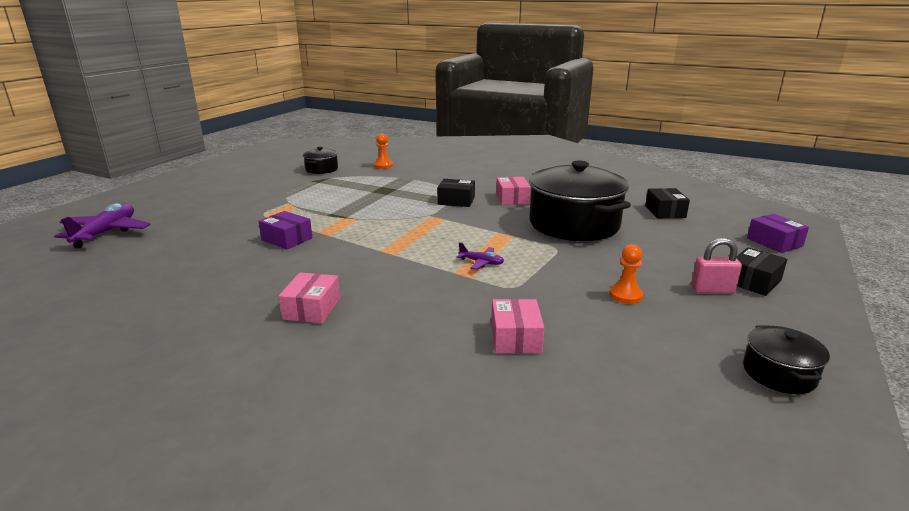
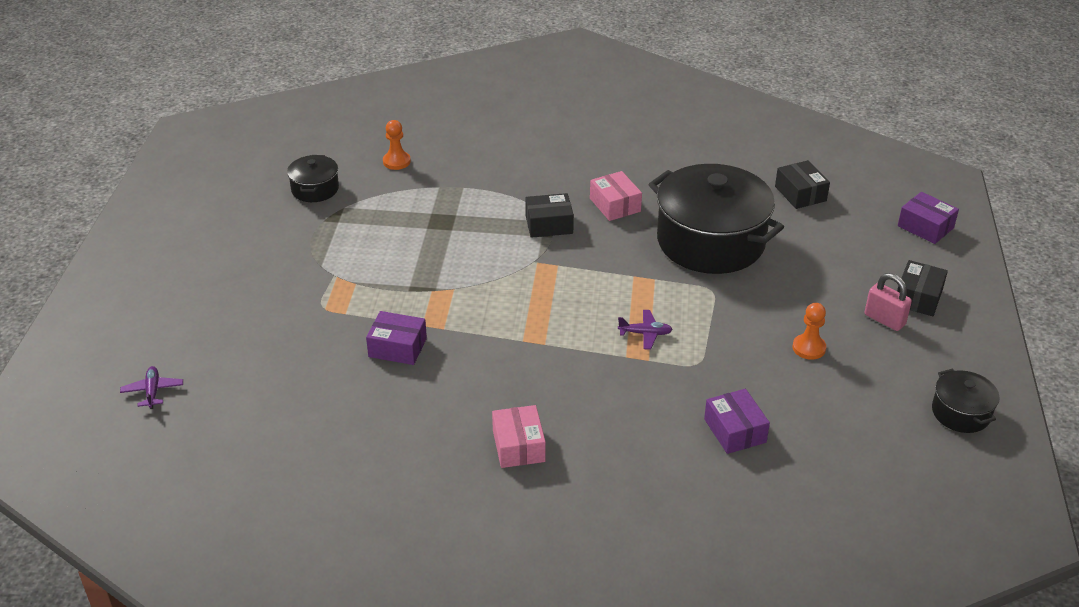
camera: 20 degrees left, 15 degrees up
purple plane [54,203,151,248] -> purple plane [120,366,183,409], size x0.50
pink box [491,299,544,353] -> purple box [704,389,770,454]
pink padlock [691,238,742,294] -> pink padlock turned 60 degrees clockwise [865,273,912,331]

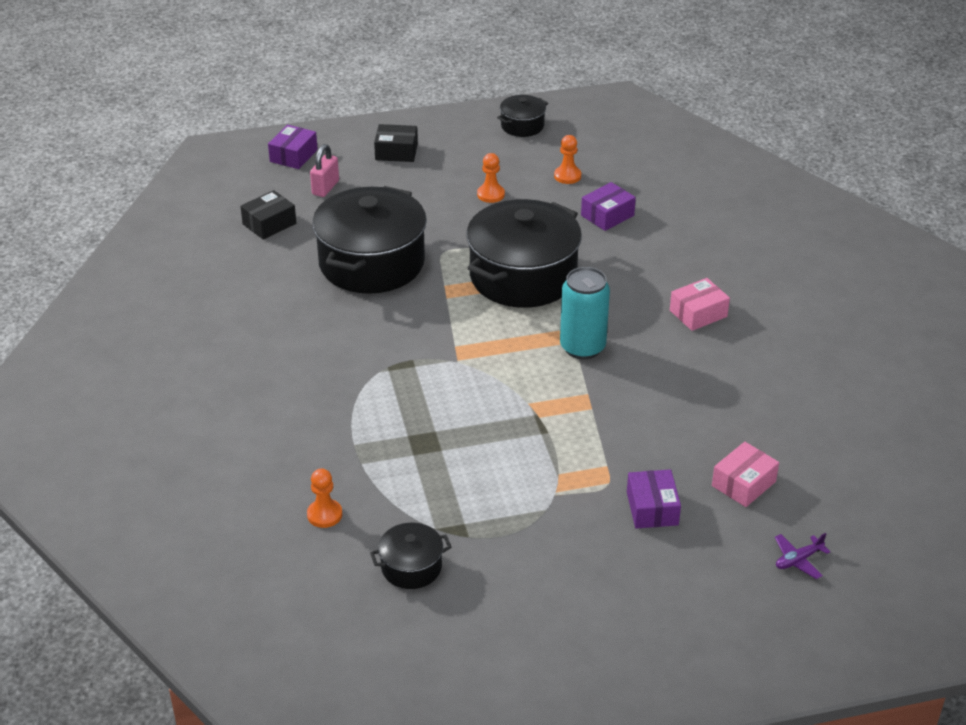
camera: 110 degrees left, 0 degrees up
purple box [366,311,427,365] -> purple box moved to [627,469,681,529]
black box [525,193,574,238] -> none
pink box [590,171,642,221] -> pink box moved to [712,442,779,507]
purple plane [618,310,673,350] -> black pot [466,199,582,308]
pink padlock [865,273,912,331] -> pink padlock moved to [310,144,339,197]
none -> orange pawn [554,135,581,184]
none -> turquoise can [560,267,610,359]

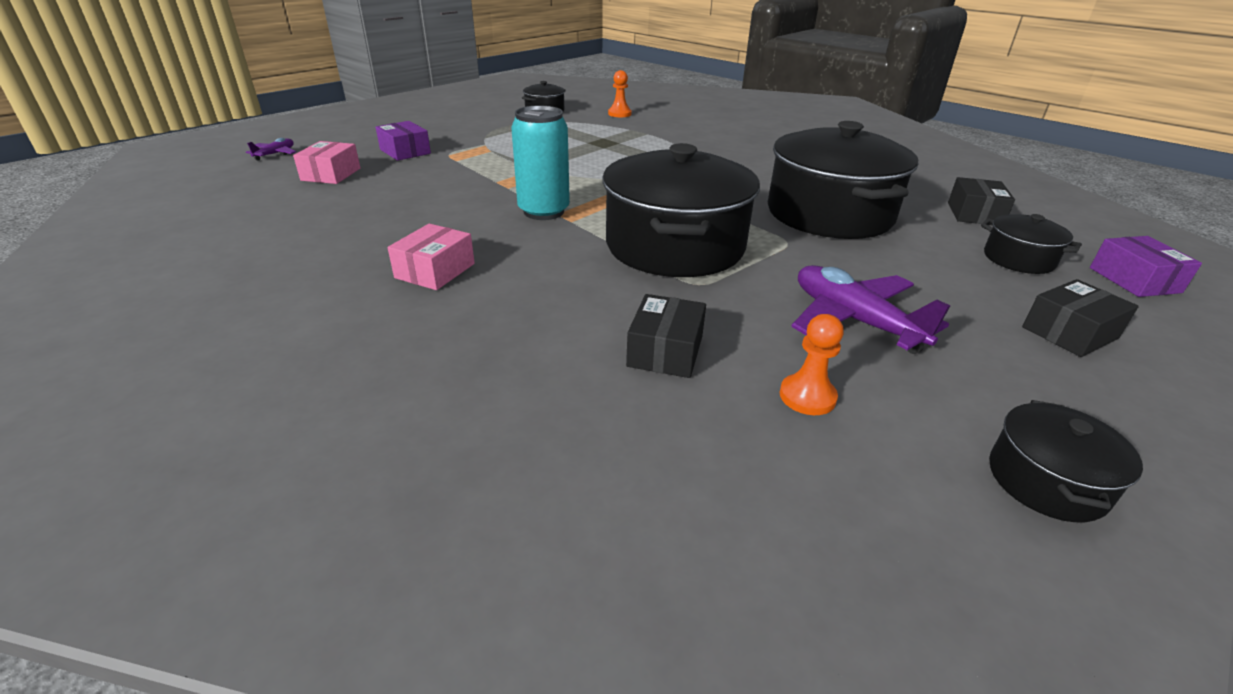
camera: 145 degrees right, 5 degrees down
pink padlock [310,144,339,197] -> black pot [981,214,1082,274]
orange pawn [477,153,505,203] -> purple plane [791,265,950,354]
purple box [581,182,636,231] -> black box [626,294,706,378]

